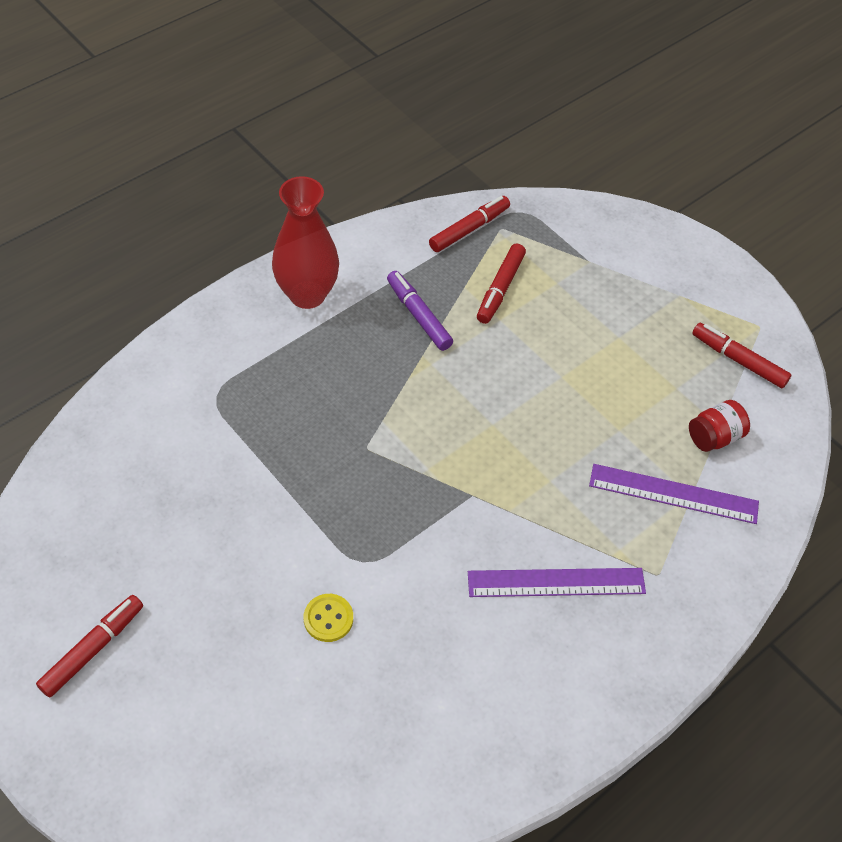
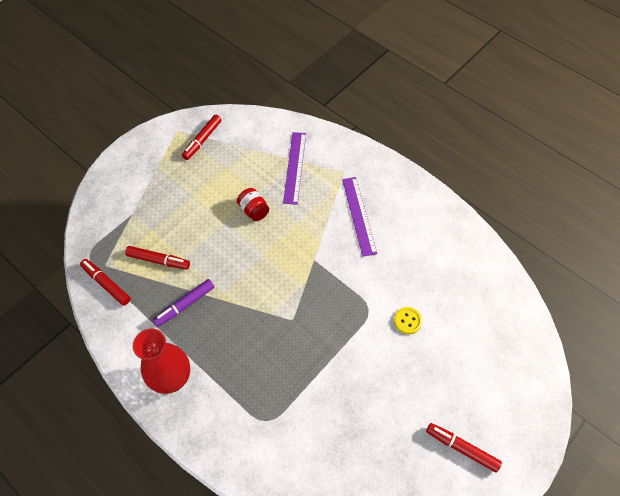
camera: 95 degrees left, 5 degrees up
red jar [689,400,750,452] -> red jar moved to [237,188,269,221]

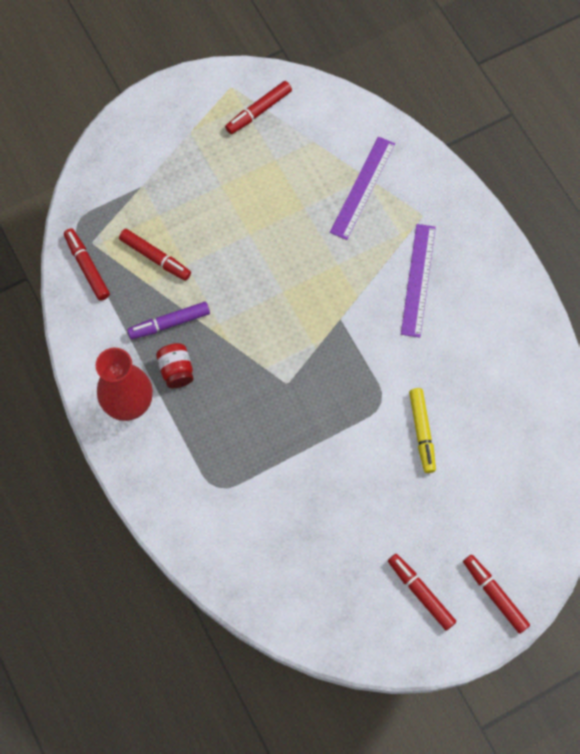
camera: 20 degrees right, 10 degrees up
red jar [237,188,269,221] -> red jar moved to [156,343,194,388]
yellow button [394,307,422,334] -> yellow marker [409,388,436,473]
none -> red marker [463,555,530,634]

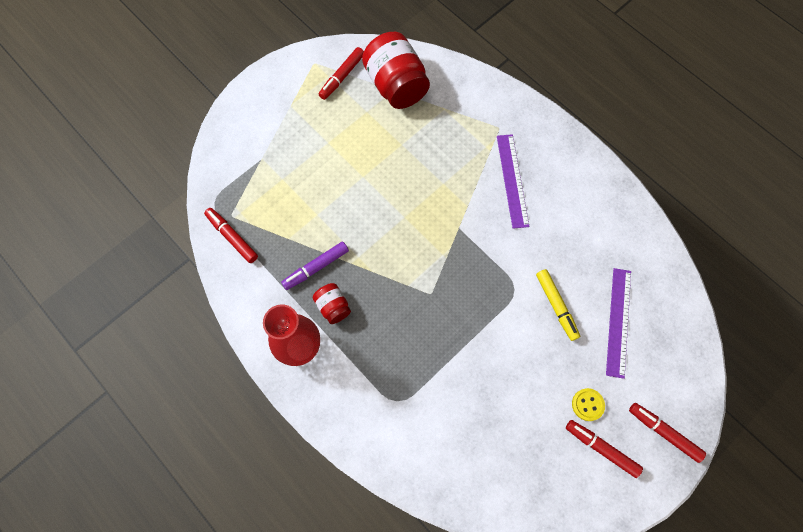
camera: 15 degrees left, 0 degrees up
red marker [119,229,191,281] -> none
purple ruler [330,137,395,240] -> purple ruler moved to [606,268,631,379]
none -> red jar [362,32,430,109]
none -> yellow button [572,388,605,421]

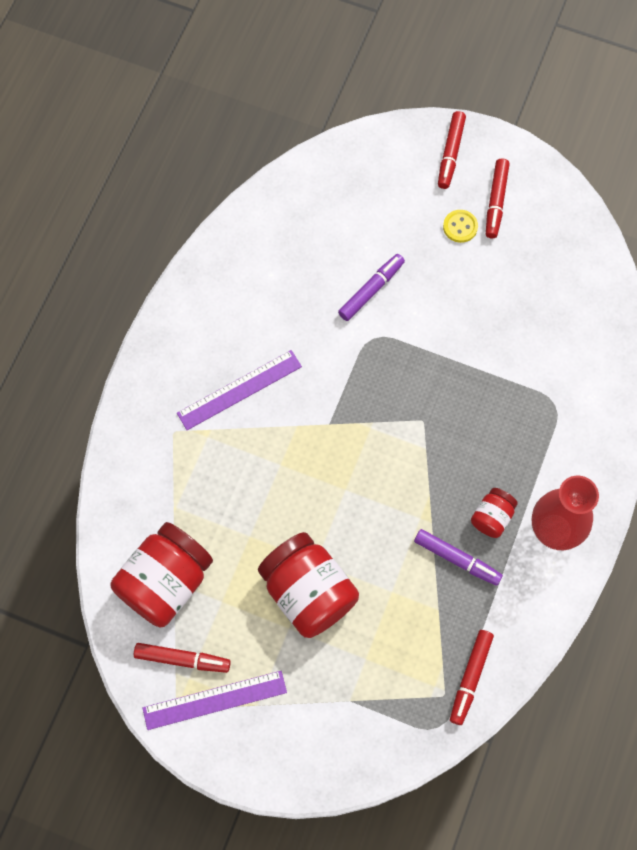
camera: 115 degrees left, 0 degrees up
yellow marker [536,269,580,341] -> purple marker [338,254,405,321]
purple ruler [606,268,631,379] -> purple ruler moved to [143,671,287,730]
none -> red jar [258,532,359,638]

